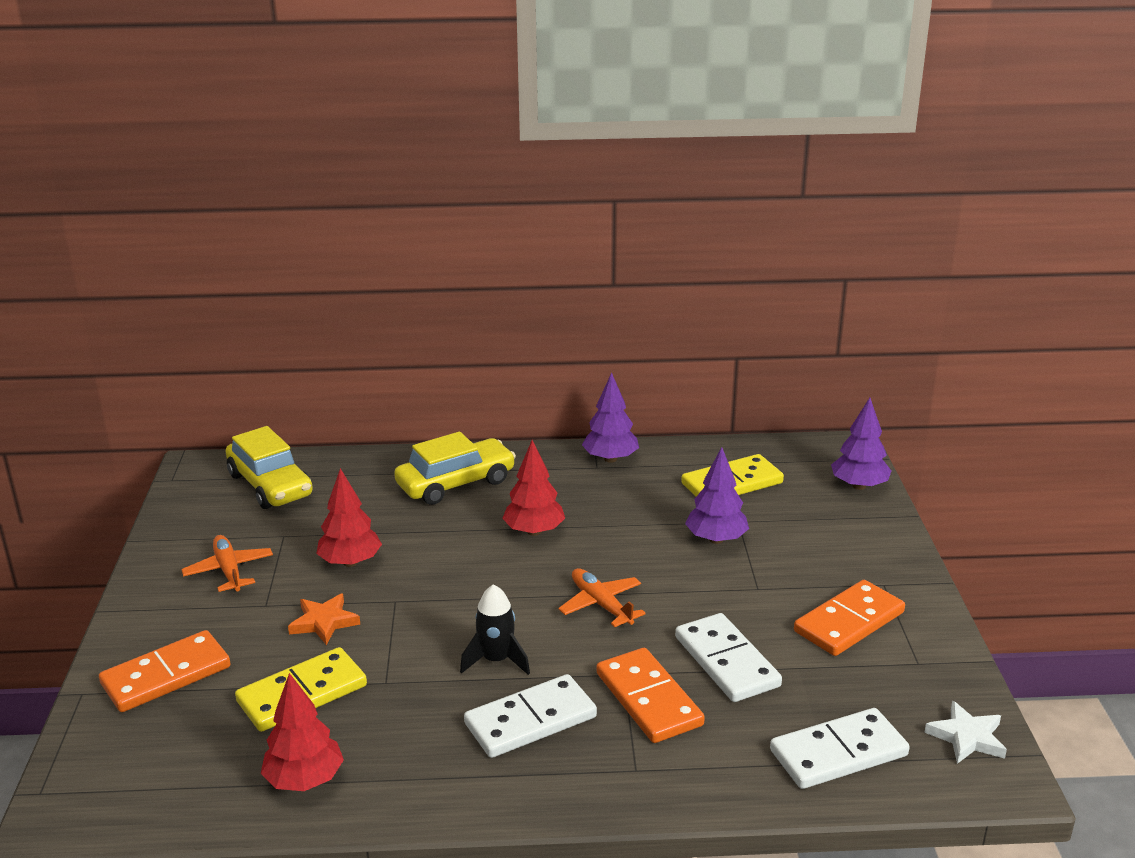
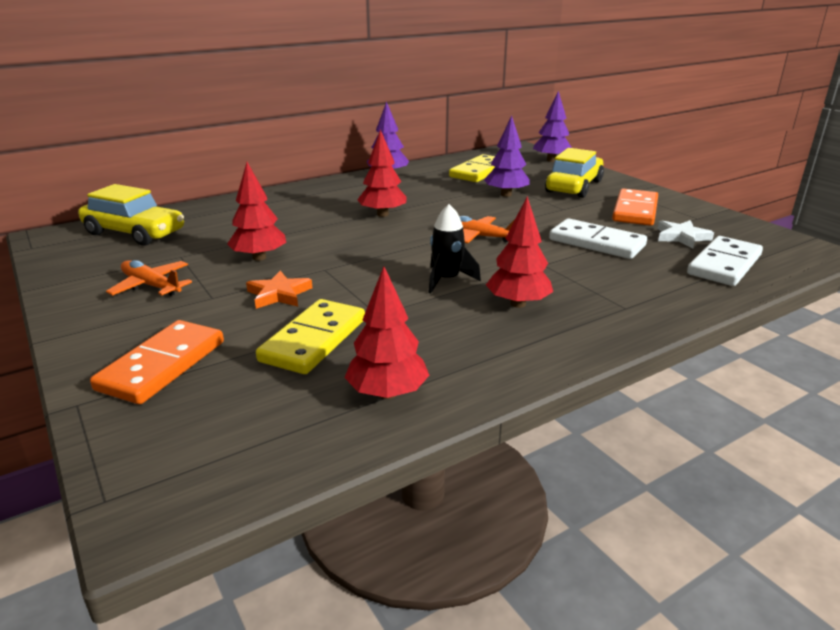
camera: 30 degrees left, 0 degrees up
yellow car [394,432,516,505] -> yellow car moved to [545,148,604,198]
white domino [464,674,597,758] -> red tree [486,196,553,308]
orange domino [597,648,705,743] -> none
white star [924,701,1007,764] -> white star moved to [657,220,714,249]

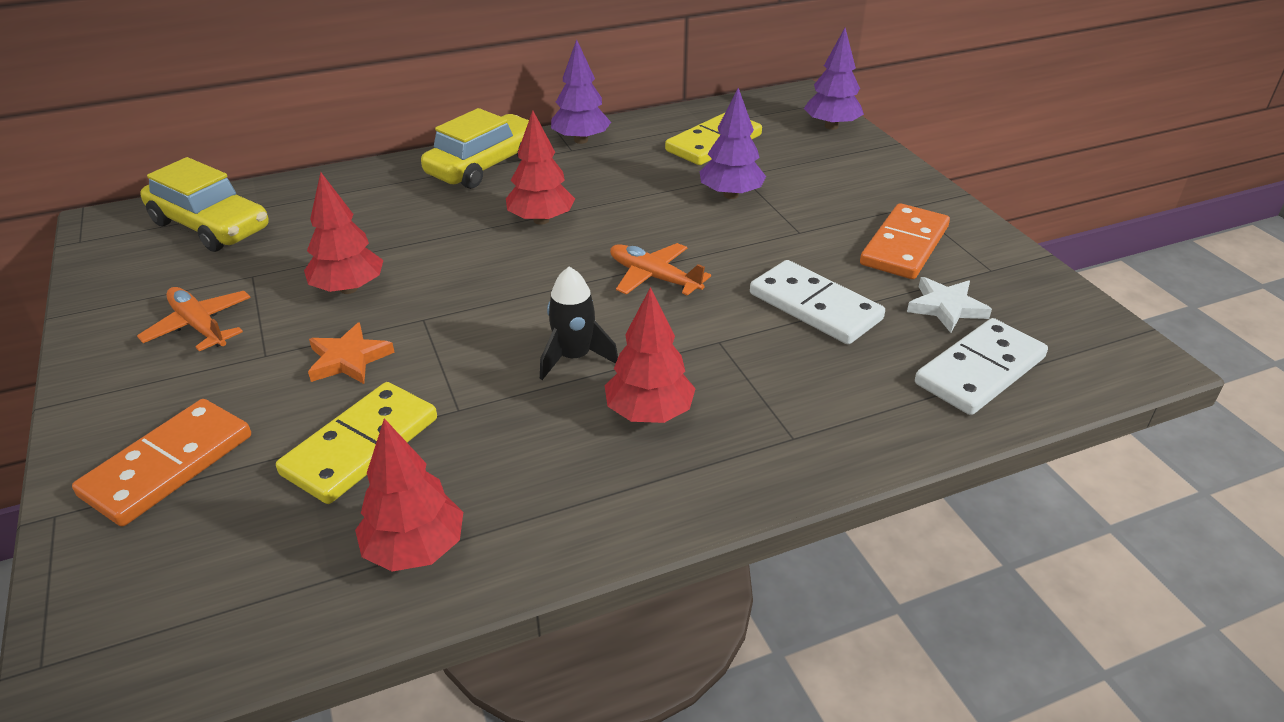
camera: 10 degrees right, 10 degrees up
yellow car [545,148,604,198] -> yellow car moved to [421,108,529,189]

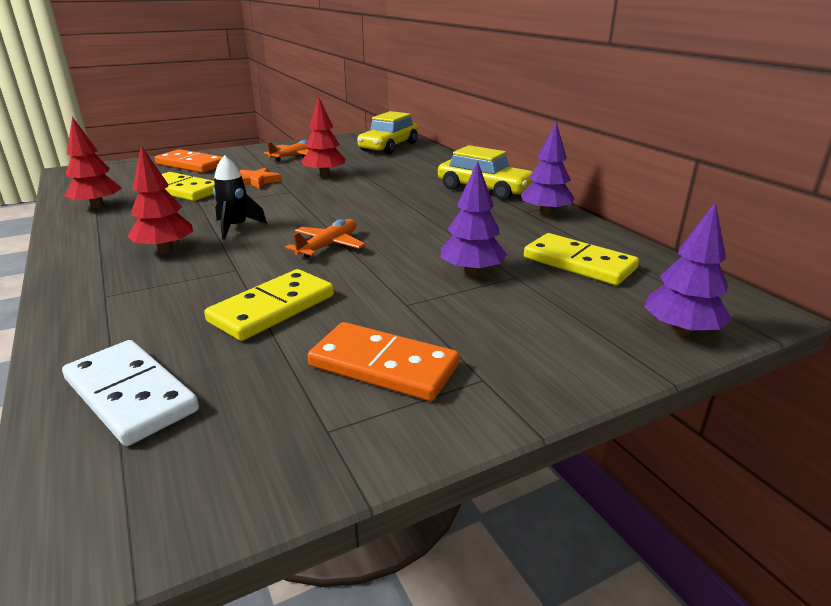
camera: 85 degrees right, 10 degrees down
red tree [506,111,575,225] -> none
white domino [750,260,885,345] -> yellow domino [204,269,334,341]
white star [907,277,992,333] -> none

